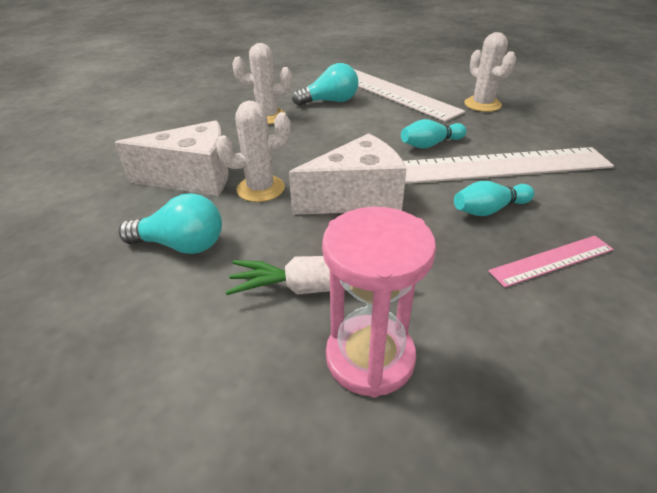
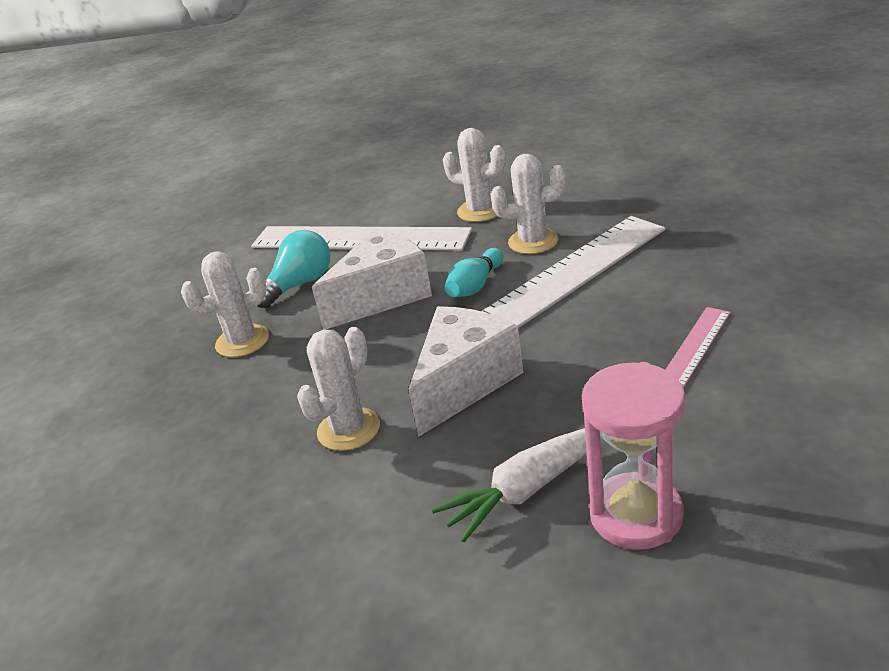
camera: 30 degrees left, 5 degrees down
white cheese [115,120,228,196] -> white cheese moved to [312,228,432,330]
turquoise light bulb [119,193,222,254] -> none
turquoise bowling pin [454,181,535,216] -> none
none -> white cactus [491,154,566,254]

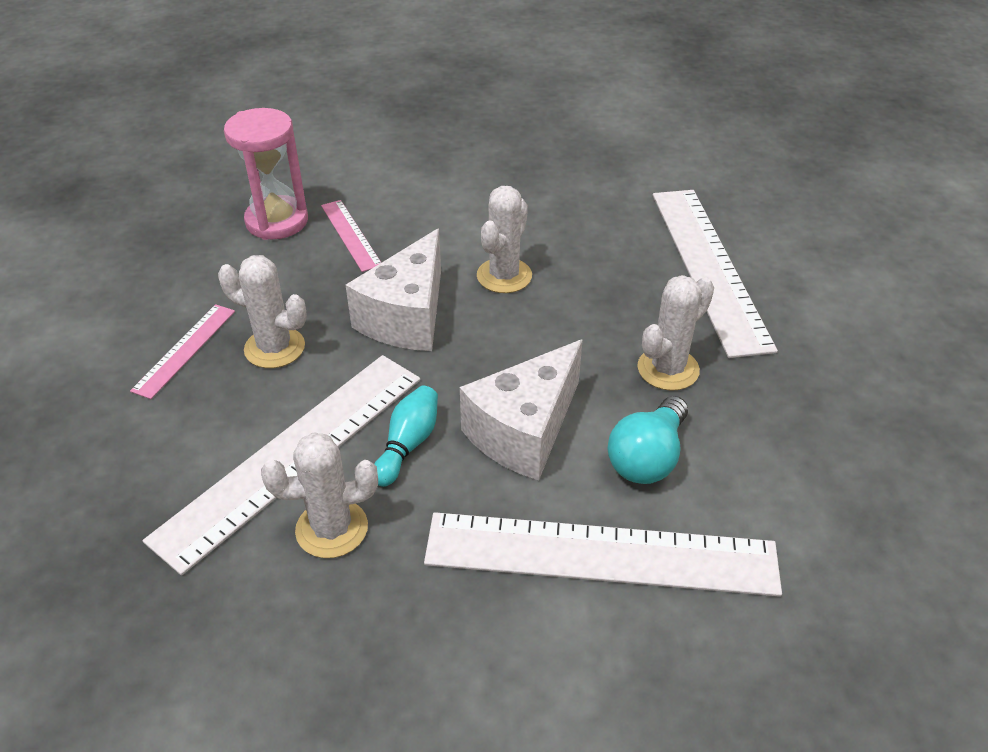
camera: 165 degrees right, 10 degrees up
white carrot [432,428,603,542] -> pink ruler [321,200,381,272]
white cactus [443,128,506,222] -> white cactus moved to [218,255,307,368]
none -> white ruler [653,190,778,358]

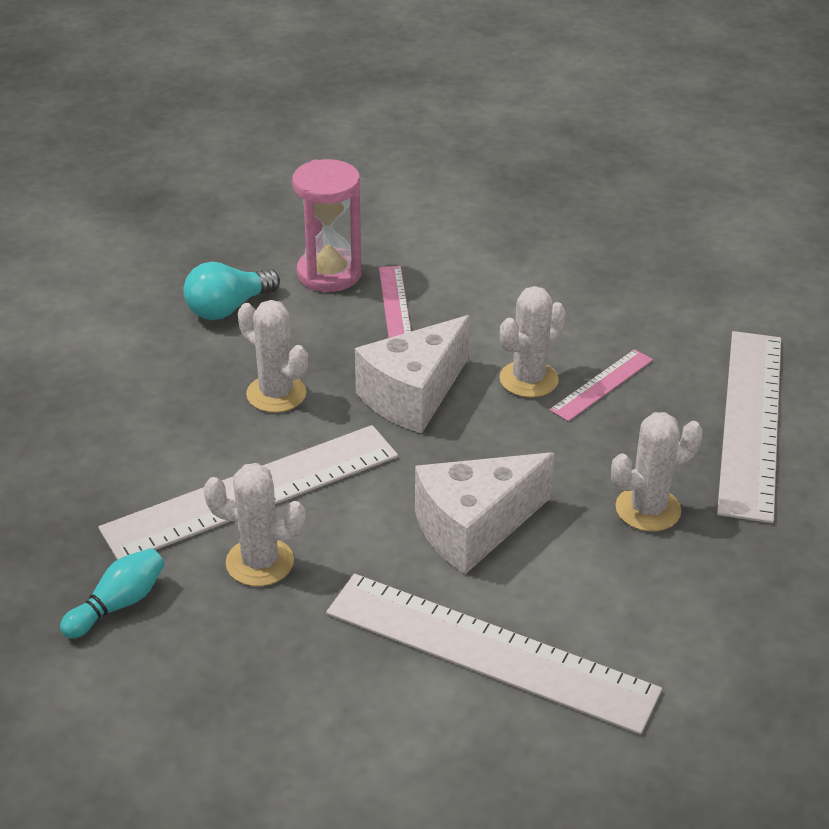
camera: 20 degrees right, 5 degrees down
pink ruler [130,304,235,399] -> pink ruler moved to [550,349,653,421]
turquoise bowling pin [374,386,438,487] -> turquoise bowling pin moved to [60,548,164,639]
turquoise light bulb [608,396,688,484] -> turquoise light bulb moved to [183,262,280,320]

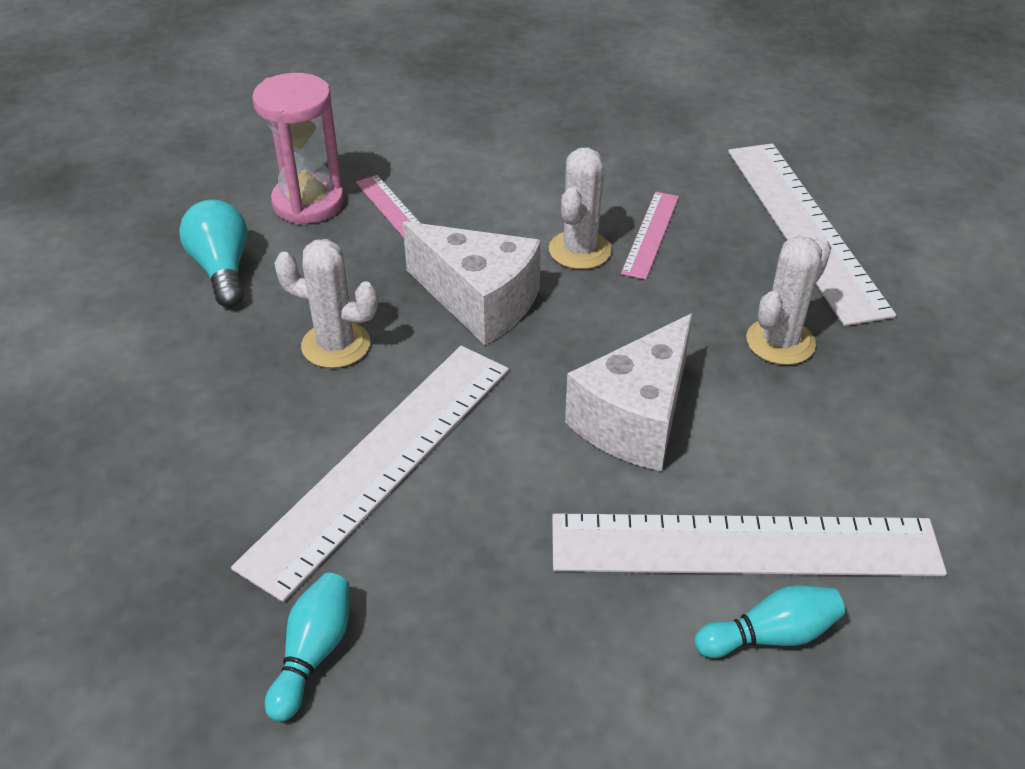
camera: 25 degrees left, 5 degrees up
turquoise light bulb [183,262,280,320] -> turquoise light bulb turned 135 degrees clockwise [179,200,248,307]
white cactus [203,463,306,586] -> none
white cheese [355,315,470,433] -> white cheese turned 75 degrees counterclockwise [403,221,541,345]
none -> turquoise bowling pin [694,585,845,658]

